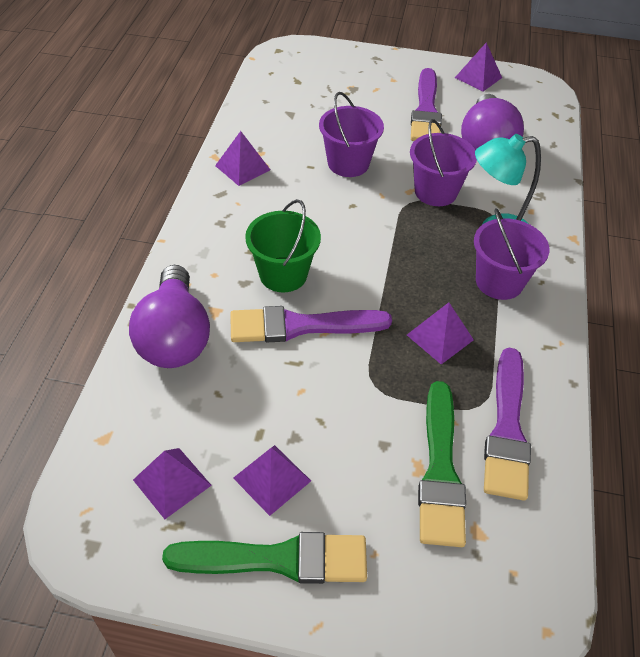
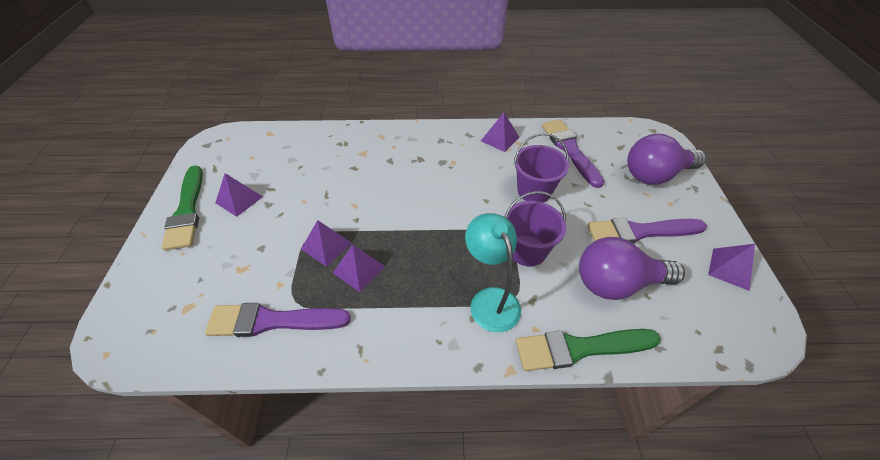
camera: 80 degrees right, 0 degrees up
purple light bulb [129,265,210,368] -> purple light bulb moved to [627,134,706,185]
purple pyramid [133,448,212,519] -> purple pyramid moved to [301,220,352,266]
purple brush [230,306,392,342] -> purple brush moved to [542,119,604,188]
green bucket [245,199,321,292] -> none
green brush [418,381,466,547] -> green brush moved to [516,329,661,371]
purple bucket [474,208,549,300] -> none

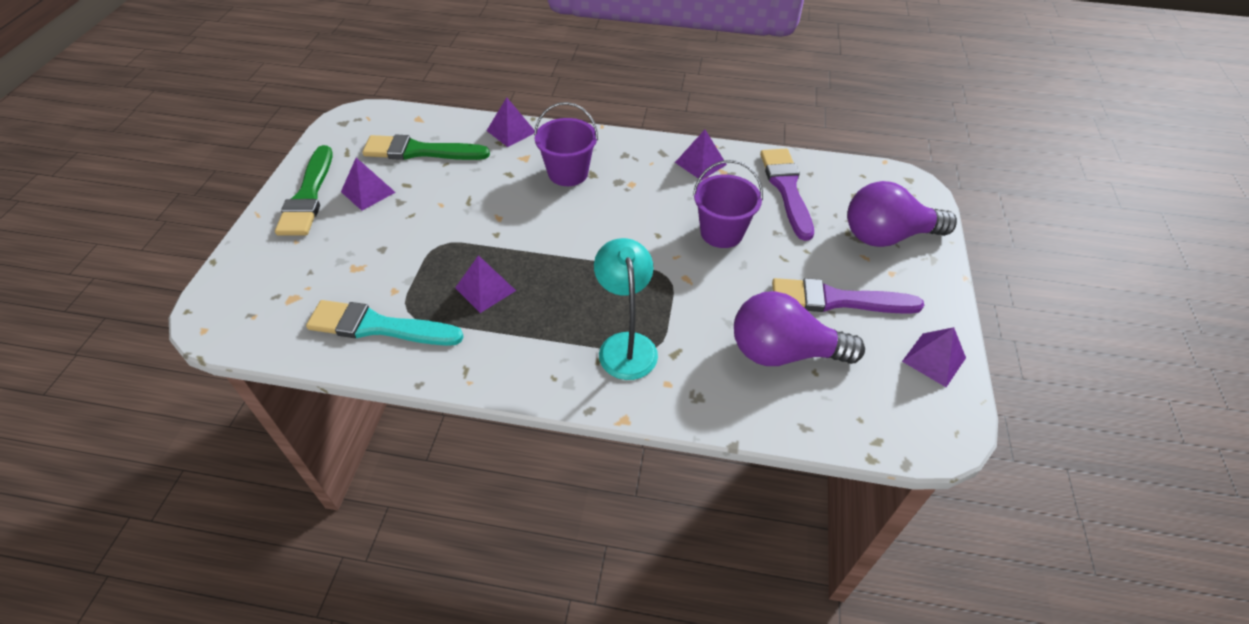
camera: 10 degrees right, 0 degrees up
purple brush [205,303,351,337] -> turquoise brush [306,300,464,346]
purple pyramid [301,220,352,266] -> purple pyramid moved to [487,97,535,147]
purple bucket [504,191,566,266] -> purple bucket moved to [534,102,598,186]
green brush [516,329,661,371] -> green brush moved to [362,135,490,160]

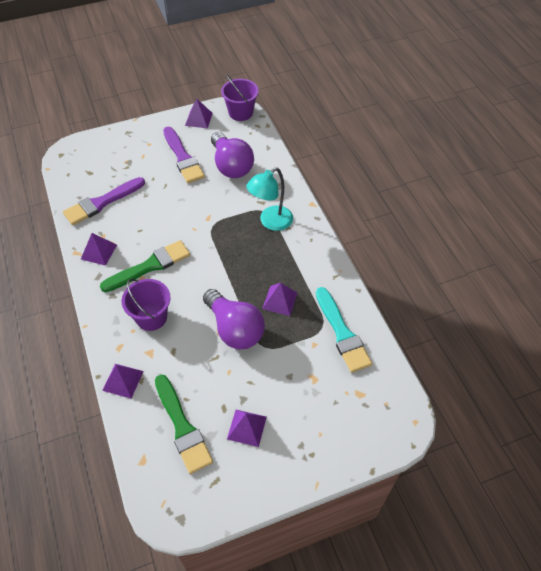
camera: 120 degrees left, 5 degrees up
green brush [275,145,333,236] -> green brush moved to [100,240,190,292]
purple bucket [693,160,763,248] -> purple bucket moved to [221,75,259,121]
purple light bulb [847,181,957,247] -> purple light bulb moved to [203,289,265,349]

